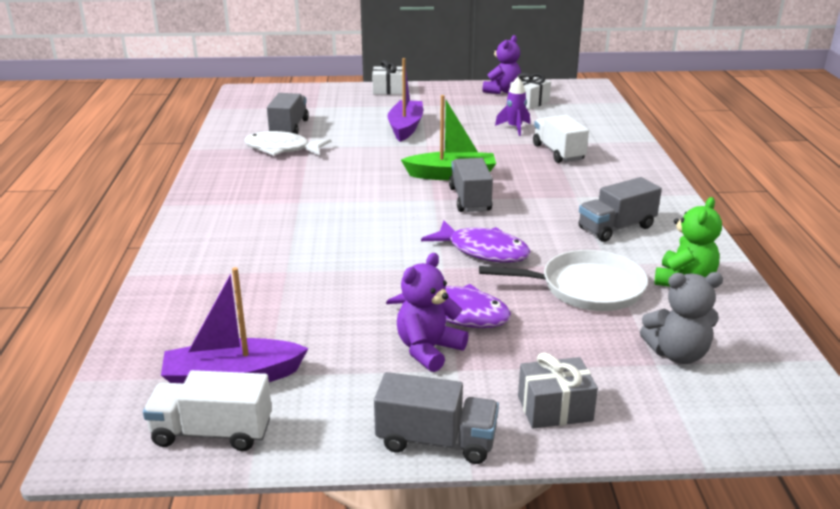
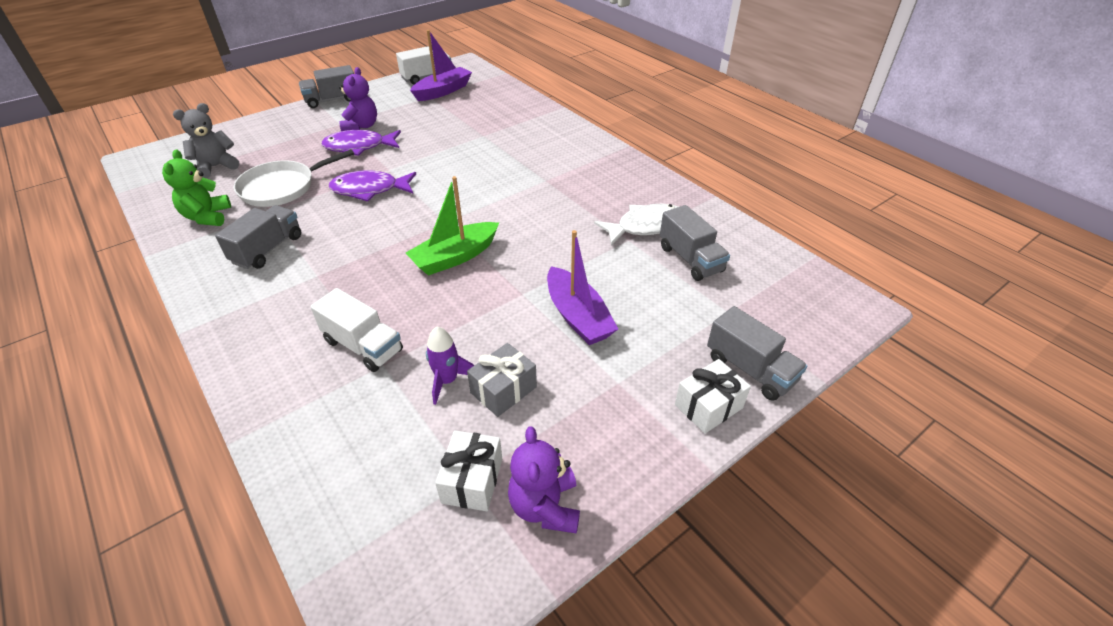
camera: 145 degrees right, 15 degrees up
grey truck [449,158,493,212] -> grey truck moved to [707,306,808,401]
grey gift [518,353,598,429] -> grey gift moved to [467,343,537,417]

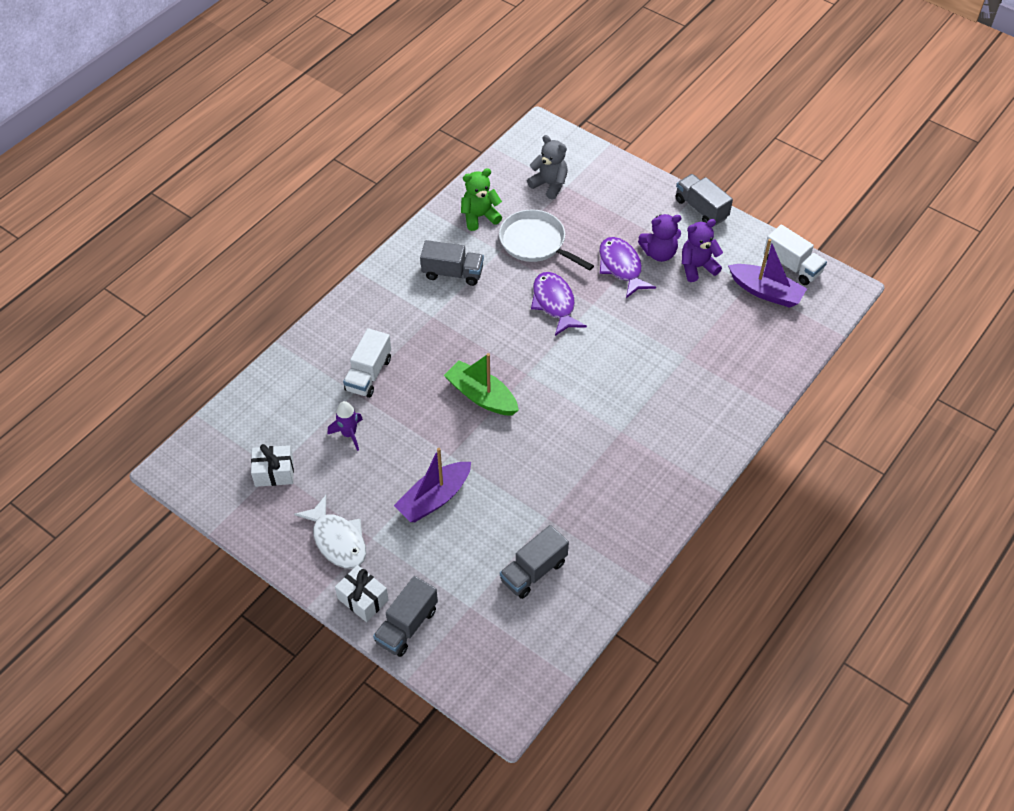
camera: 75 degrees right, 10 degrees up
grey gift [467,343,537,417] -> none
purple teddy bear [508,426,580,534] -> purple teddy bear moved to [682,219,723,282]
white fish [594,204,678,246] -> white fish moved to [294,495,366,569]

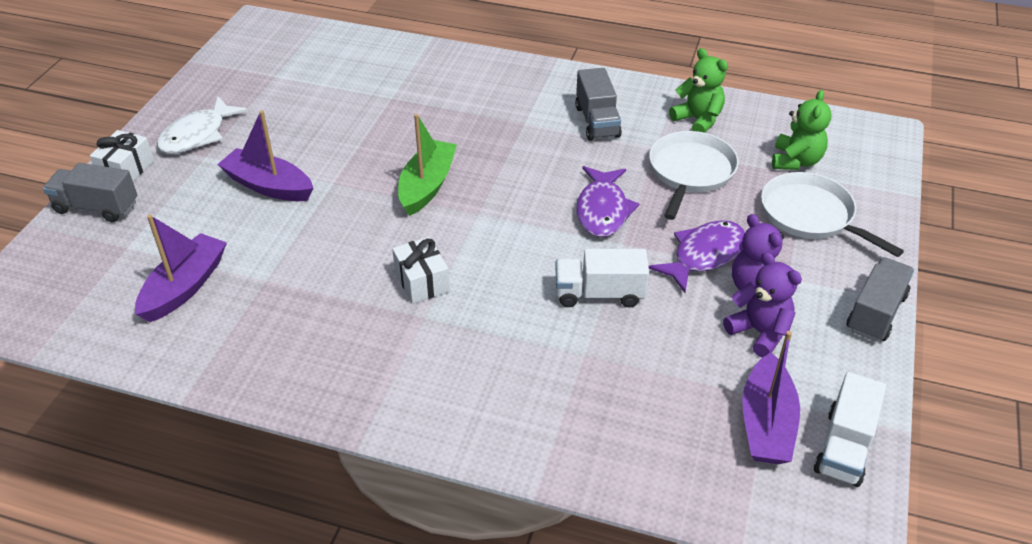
camera: 70 degrees right, 10 degrees down
white gift [251,444,294,487] -> white gift moved to [392,237,450,304]
purple rocket [328,401,363,451] -> none
white truck [343,328,391,398] -> white truck moved to [555,249,649,308]
grey truck [500,525,569,599] -> purple boat [135,214,227,322]
grey teddy bear [527,135,568,200] -> green teddy bear [772,90,831,170]
purple fish [531,272,587,336] -> purple fish turned 135 degrees clockwise [576,166,639,237]
none -> white pan [761,172,904,257]

